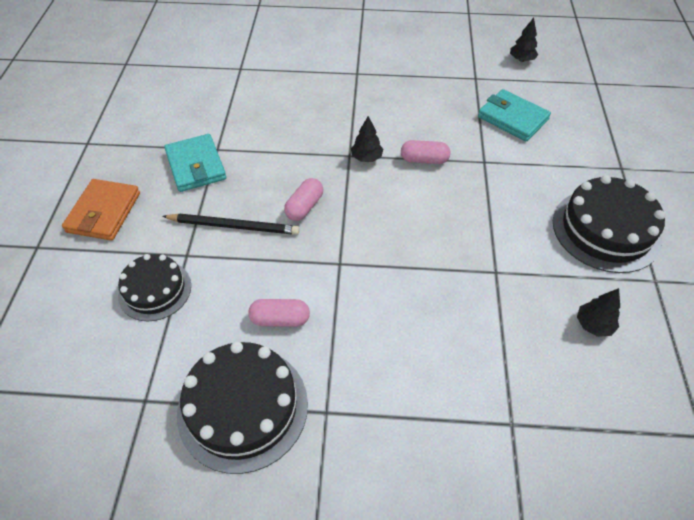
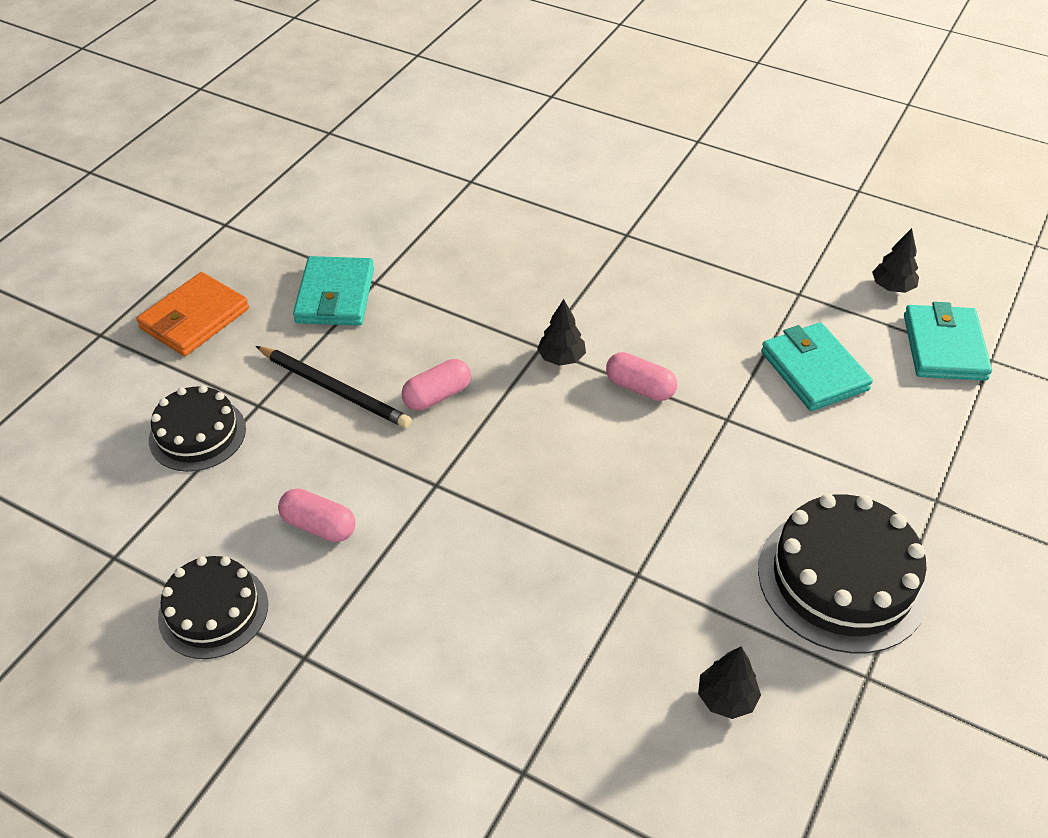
camera: 25 degrees right, 5 degrees down
black cake [177,341,308,474] -> black cake [158,556,268,659], size x0.63
none -> turquoise wallet [904,302,992,381]

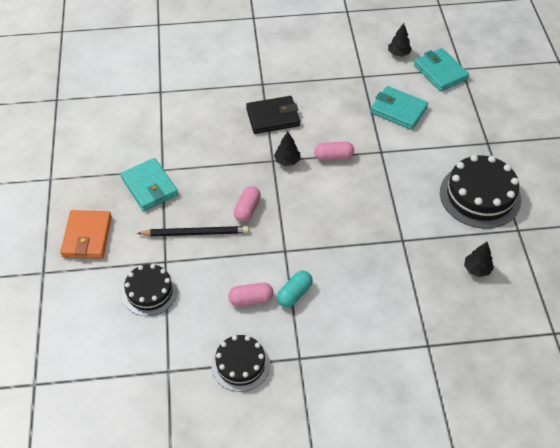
camera: 35 degrees left, 5 degrees up
none -> black wallet [246,96,300,134]
none -> turquoise capsule [277,271,313,307]

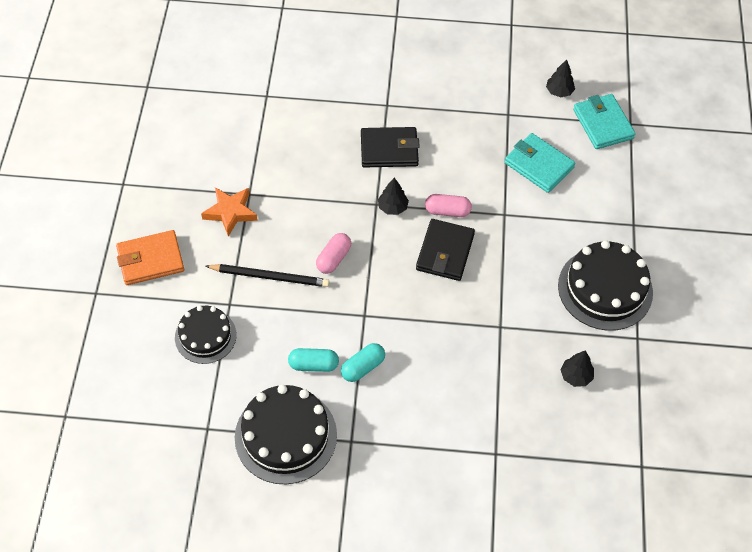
camera: 10 degrees right, 5 degrees up
orange wallet [60,210,112,259] -> orange wallet turned 60 degrees clockwise [116,230,184,285]
turquoise wallet [120,158,178,211] -> orange star [201,187,258,237]
black cake [211,335,270,392] -> black cake [235,385,337,484], size x1.58
pink capsule [228,283,274,306] -> turquoise capsule [288,348,339,372]
none -> black wallet [416,219,475,281]

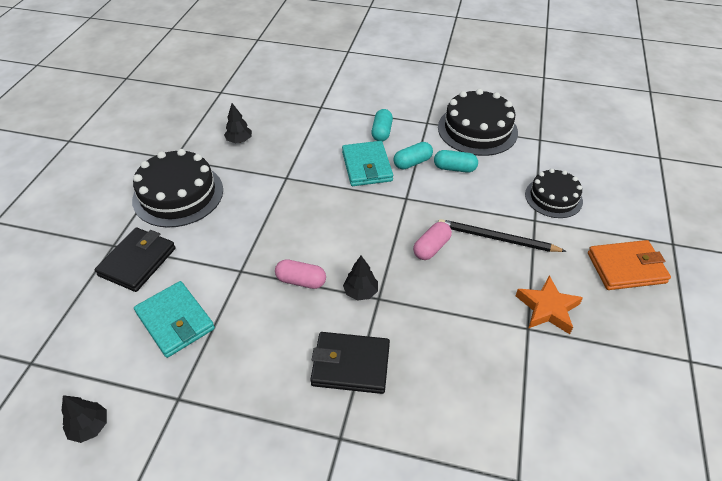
camera: 170 degrees left, 10 degrees down
black wallet [416,219,475,281] -> black wallet moved to [95,228,176,292]
turquoise wallet [573,94,636,149] -> turquoise wallet moved to [342,141,393,186]
none -> turquoise capsule [371,109,393,142]

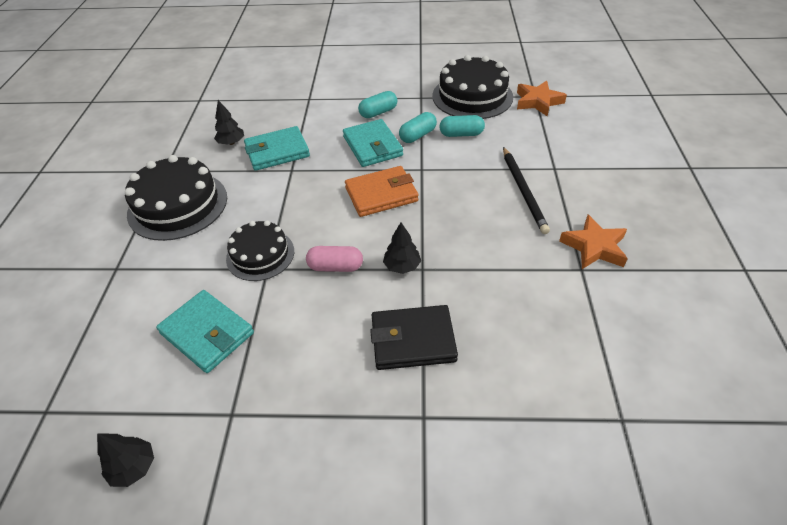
camera: 10 degrees left, 0 degrees up
black wallet [95,228,176,292] -> none
turquoise capsule [371,109,393,142] -> turquoise capsule turned 60 degrees clockwise [358,91,397,118]
pink capsule [413,222,452,260] -> none
black pencil [438,219,567,252] -> black pencil turned 105 degrees counterclockwise [503,147,550,234]
black cake [525,169,583,218] -> black cake moved to [226,221,294,281]
orange wallet [588,240,671,290] -> orange wallet moved to [345,166,418,217]
none -> turquoise wallet [244,126,310,171]
none -> orange star [517,81,567,116]

